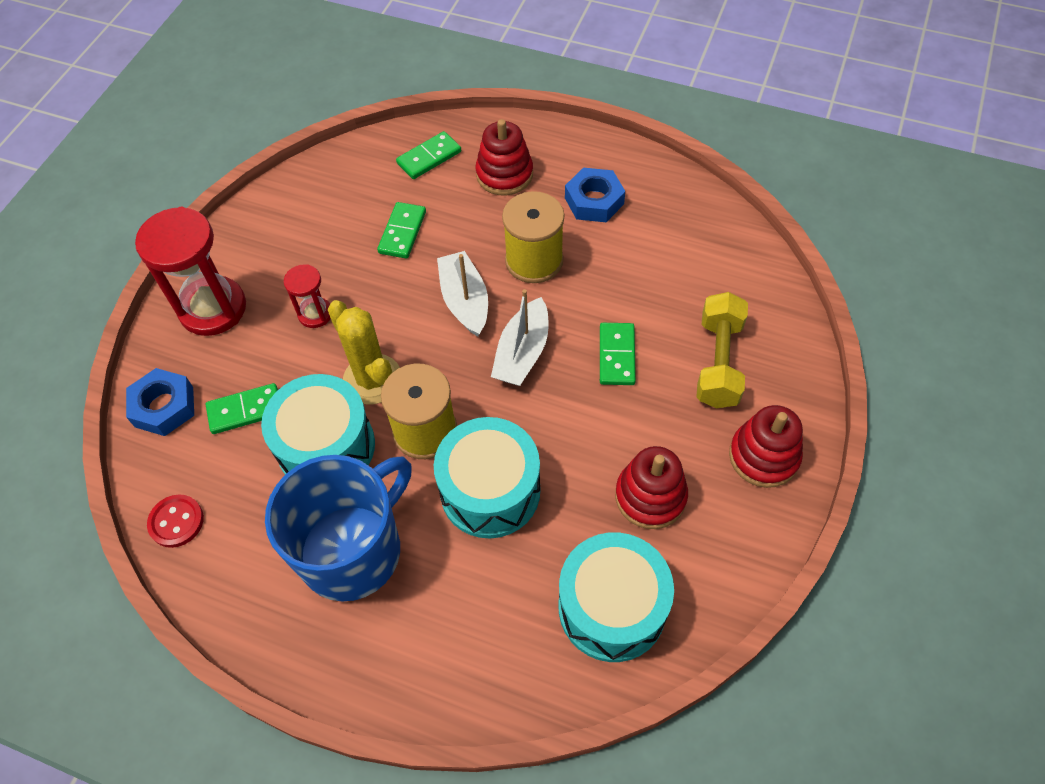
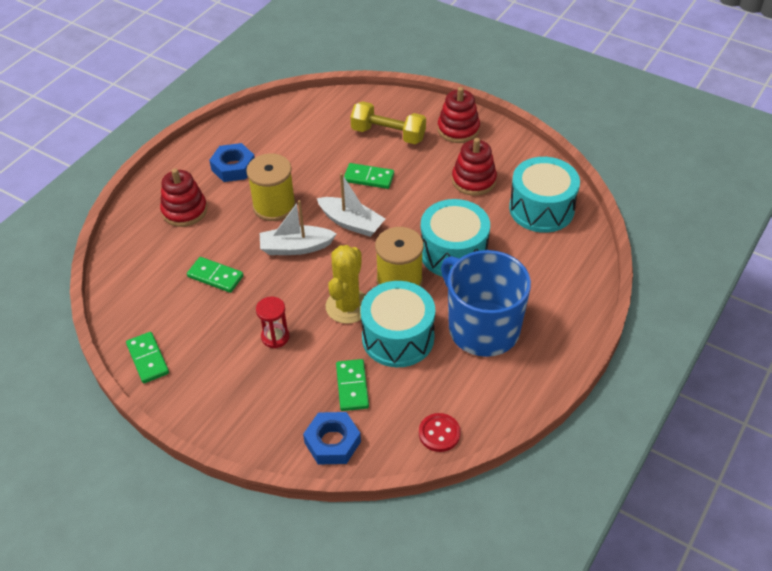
camera: 80 degrees left, 10 degrees down
red hourglass [135,207,246,336] -> none
yellow cactus [328,300,400,405] -> yellow cactus turned 45 degrees counterclockwise [326,245,366,324]
green domino [396,131,461,179] -> green domino moved to [126,332,169,383]

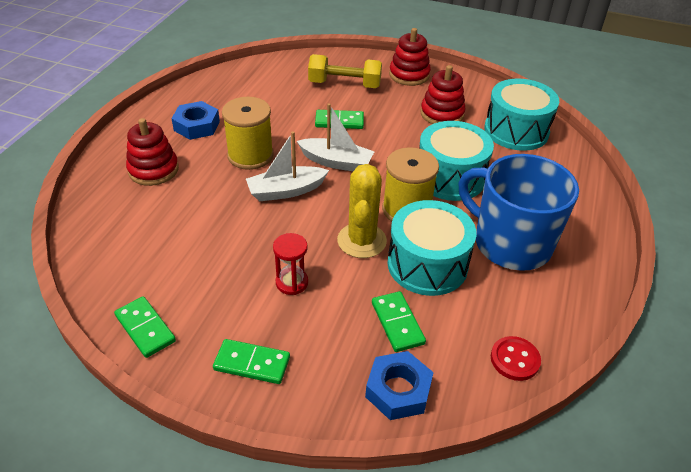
camera: 15 degrees left, 5 degrees down
green domino [187,257,244,293] -> green domino moved to [213,339,290,384]

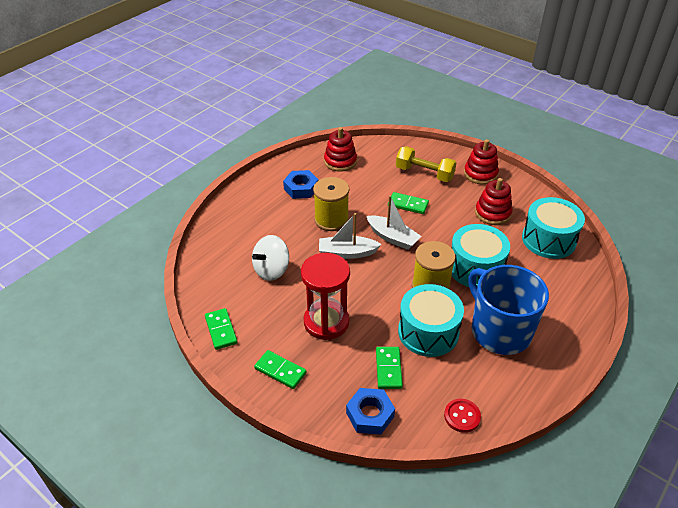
camera: 20 degrees right, 0 degrees up
red stacking toy [126,118,179,186] -> red stacking toy moved to [324,127,357,172]
red hourglass [273,233,308,295] -> red hourglass [301,253,350,340], size x1.95
yellow cactus [337,164,387,258] -> none
none -> white spinning top [252,235,289,281]

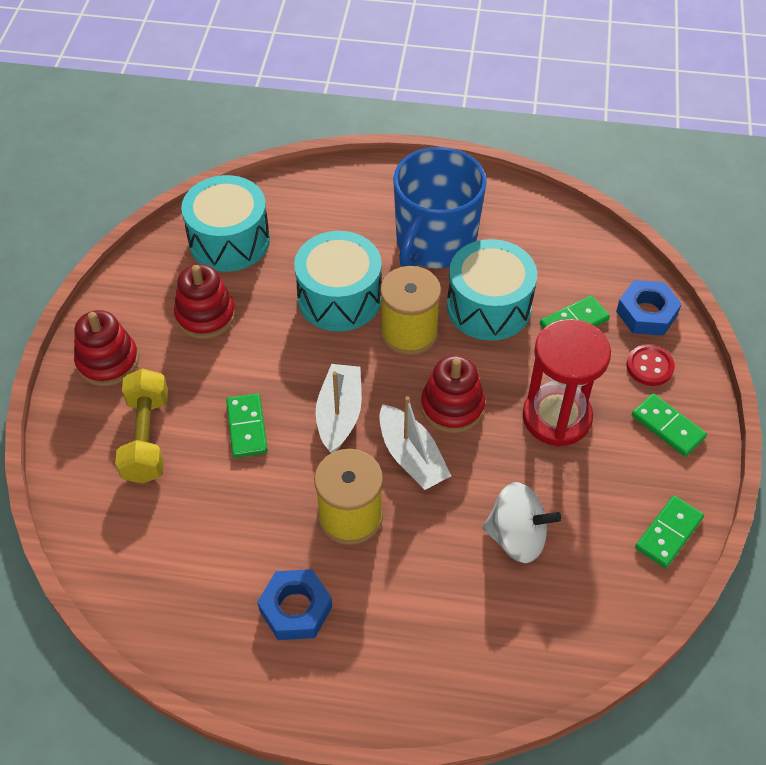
camera: 120 degrees left, 10 degrees up
green domino [254,350,306,389] -> green domino turned 45 degrees counterclockwise [632,393,707,457]
red stacking toy [324,127,357,172] -> red stacking toy moved to [421,355,485,433]
red button [444,399,481,433] -> red button moved to [626,344,675,386]

